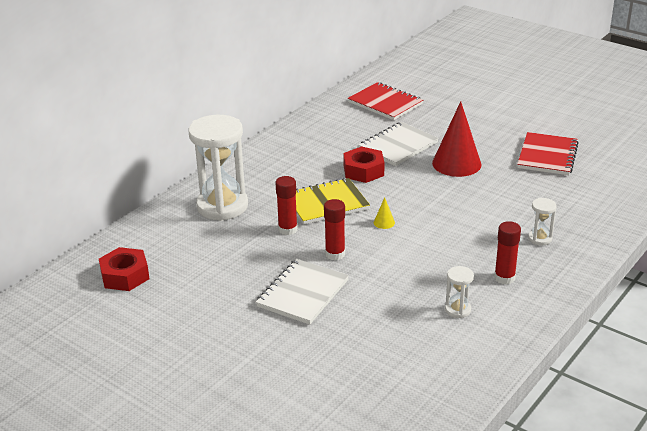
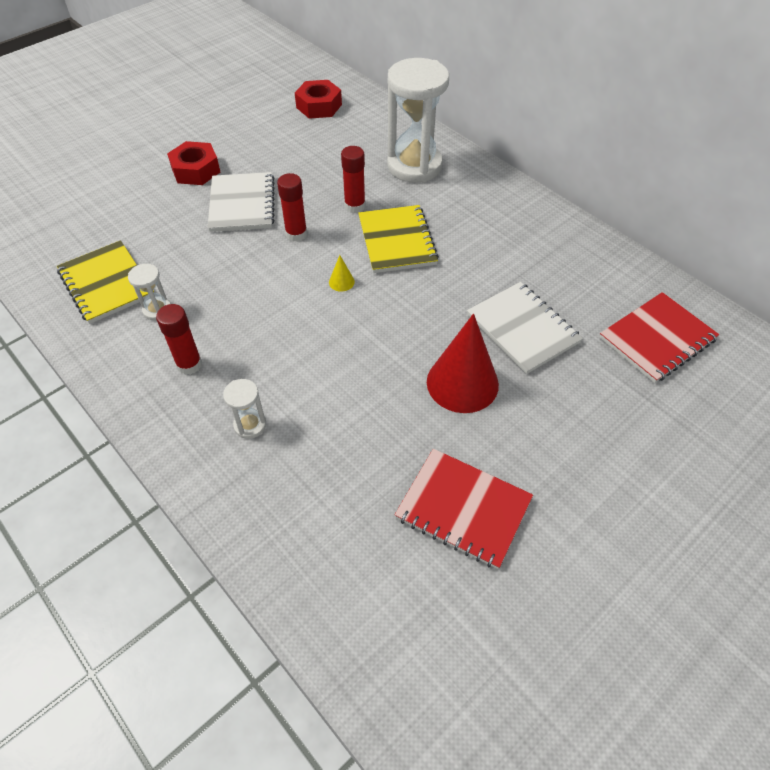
camera: 100 degrees right, 20 degrees up
white notebook [256,259,349,325] -> white notebook turned 45 degrees clockwise [208,172,275,232]
red nut [343,146,385,183] -> red nut moved to [167,141,220,185]
none -> yellow notebook [57,240,154,324]

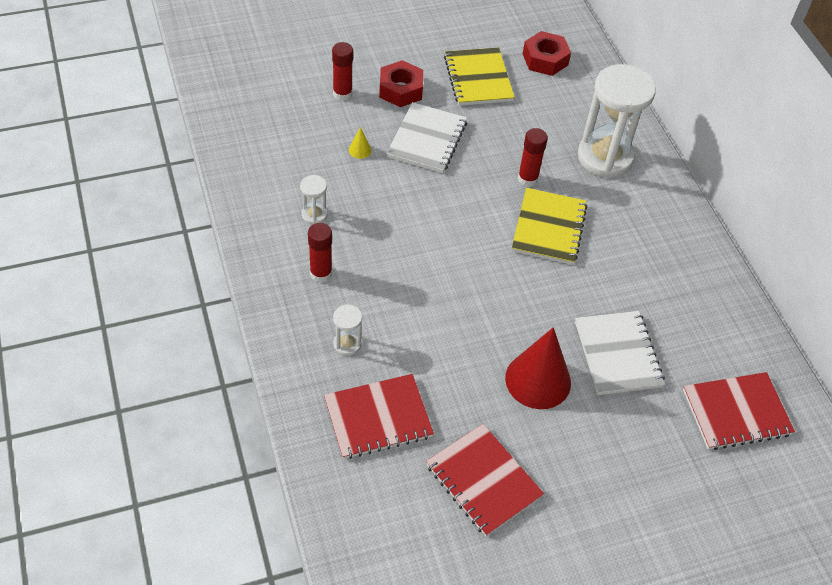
camera: 20 degrees right, 0 degrees up
yellow notebook [57,240,154,324] -> yellow notebook moved to [444,47,515,106]
red glue stick [277,173,307,242] -> red glue stick moved to [332,42,353,101]
yellow cone [329,255,355,292] -> yellow cone moved to [349,127,372,159]
none -> red notebook [324,374,434,459]

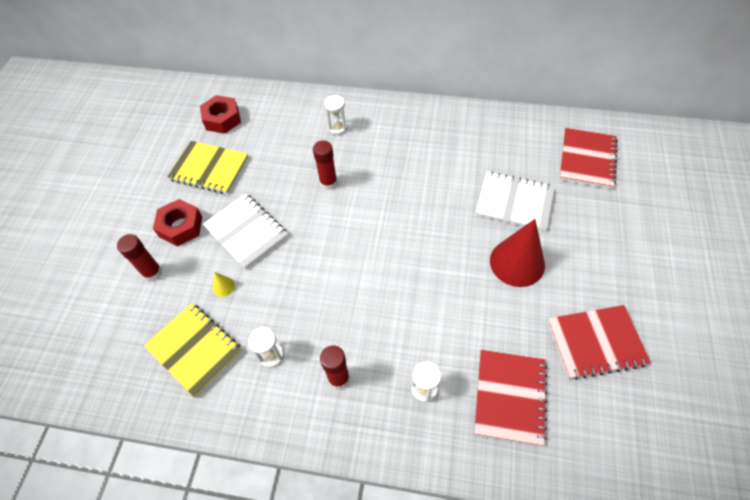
camera: 55 degrees left, 5 degrees up
yellow notebook [512,188,588,265] -> yellow notebook moved to [144,303,243,398]
white hourglass [578,64,656,178] -> white hourglass [324,95,348,135], size x0.43

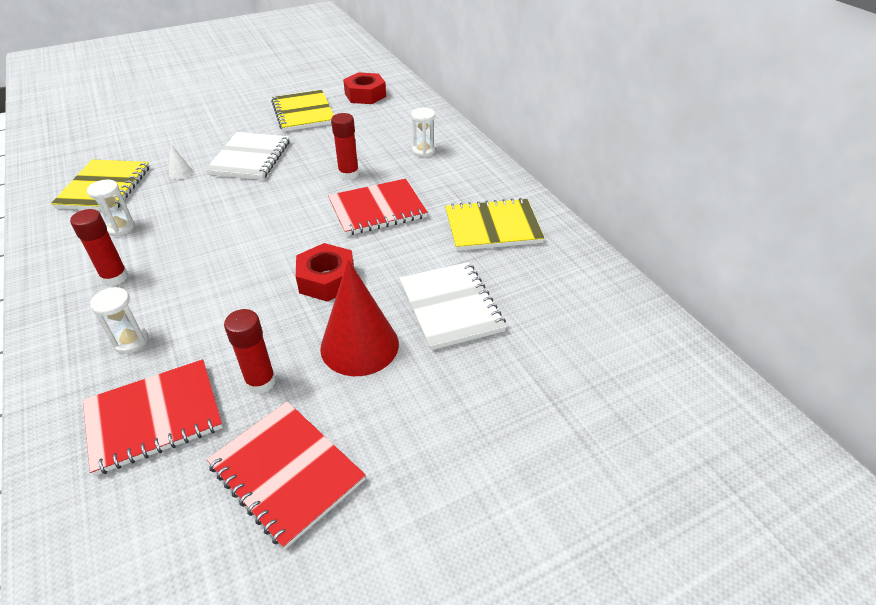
camera: 50 degrees right, 15 degrees down
red glue stick [117,234,162,281] -> red glue stick moved to [224,309,276,394]
red nut [153,199,202,246] -> red nut moved to [296,243,354,302]
yellow cone [213,272,235,297] -> white cone [169,144,193,179]
red notebook [559,128,618,189] -> red notebook moved to [328,179,428,236]
none -> yellow notebook [445,198,545,251]

